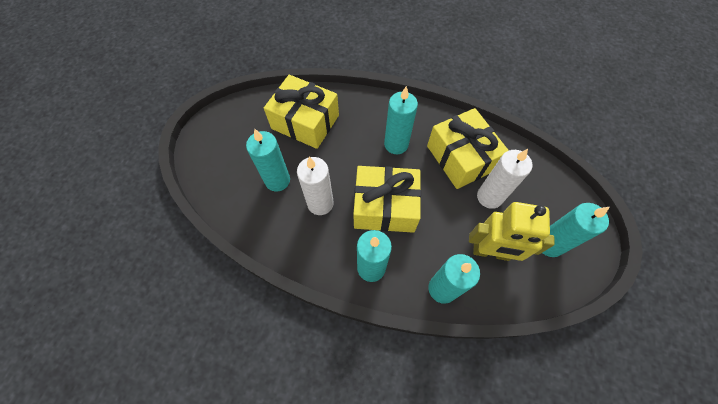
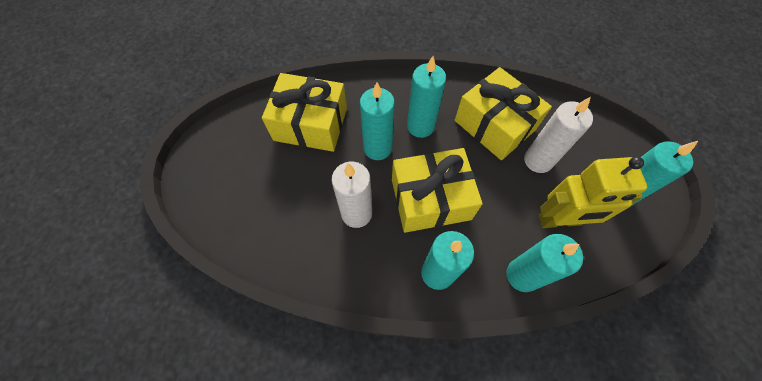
camera: 15 degrees left, 0 degrees up
turquoise candle [246,129,290,191] -> turquoise candle moved to [360,82,395,160]

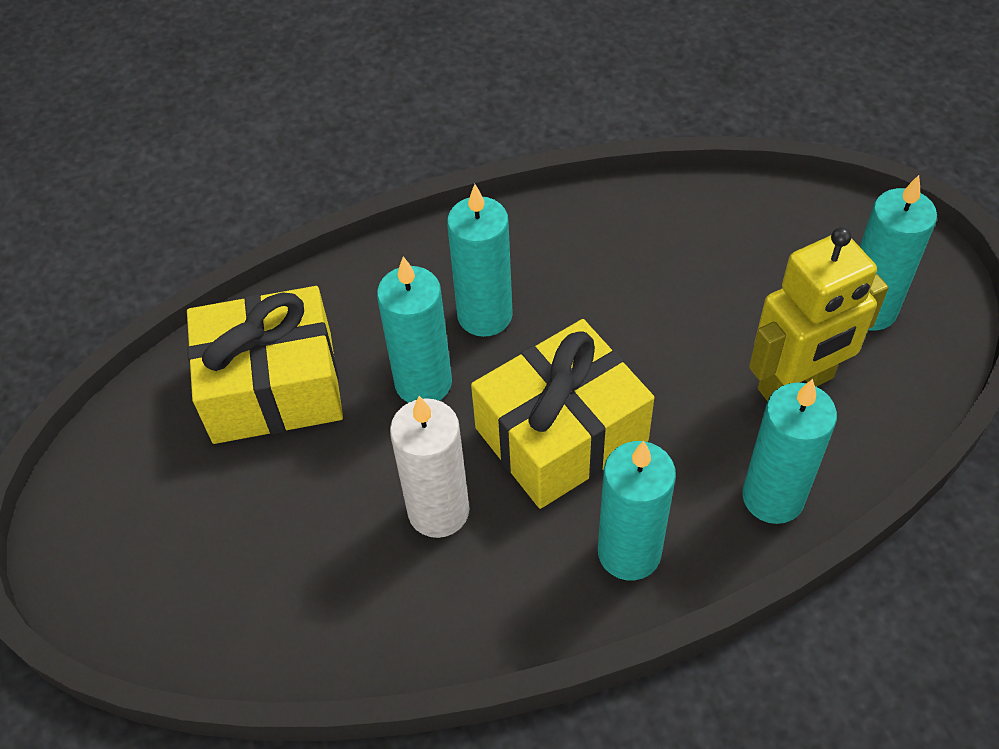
camera: 20 degrees left, 10 degrees down
yellow gift [455,67,552,160] -> none
white candle [524,97,593,173] -> none

